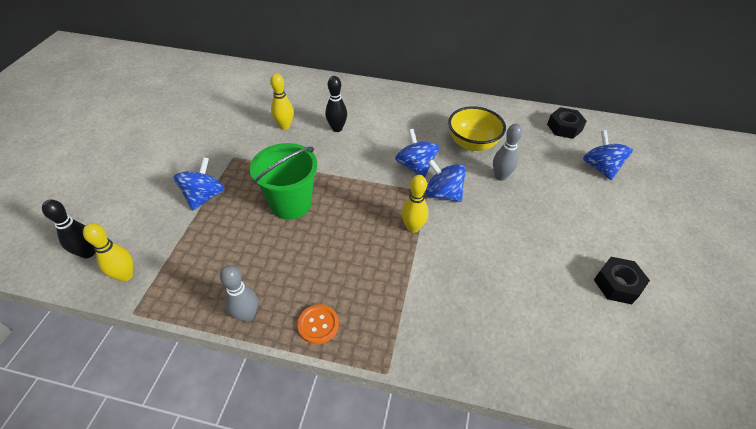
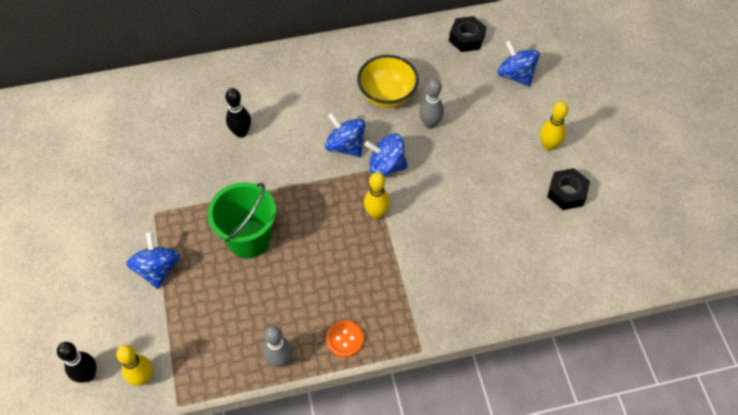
camera: 25 degrees left, 10 degrees up
yellow bowling pin [270,73,293,130] -> yellow bowling pin moved to [540,101,568,151]

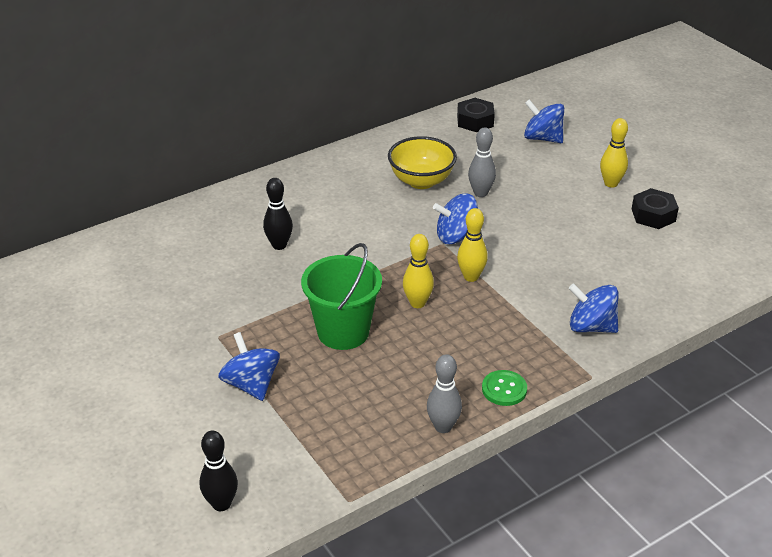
camera: 20 degrees left, 20 degrees down
yellow bowling pin [116,345,153,386] -> yellow bowling pin moved to [403,234,434,308]
blue spinning top [325,113,365,157] -> blue spinning top moved to [569,283,618,333]
orange button [326,320,364,357] -> green button [482,370,527,406]

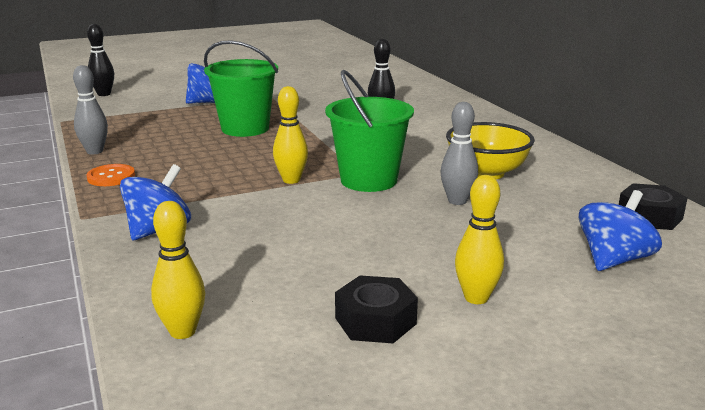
camera: 100 degrees right, 15 degrees down
yellow bowling pin [403,234,434,308] -> yellow bowling pin moved to [151,201,205,339]
blue spinning top [433,193,478,244] -> green bucket [325,70,414,192]
green button [482,370,527,406] -> orange button [87,164,135,186]

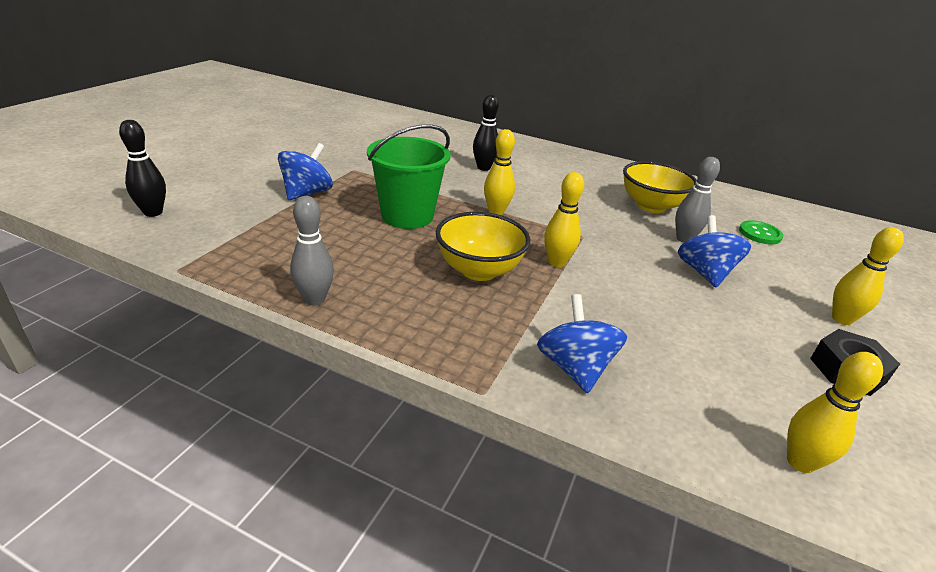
camera: 45 degrees left, 10 degrees up
orange button [87,164,135,186] -> none
green bucket [325,70,414,192] -> none
blue spinning top [579,190,662,271] -> blue spinning top moved to [678,215,751,287]
black nut [619,183,688,230] -> none
none -> yellow bowl [436,212,530,281]
none -> yellow bowling pin [484,129,515,215]
none -> green button [739,220,783,245]

